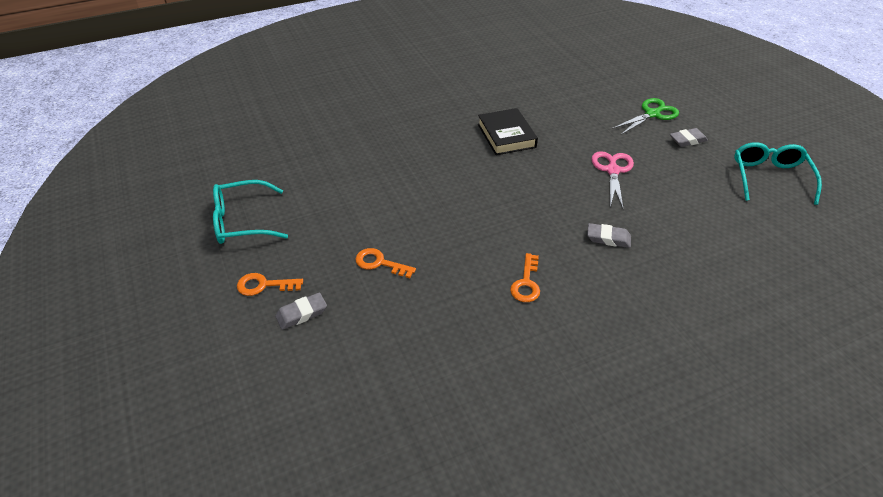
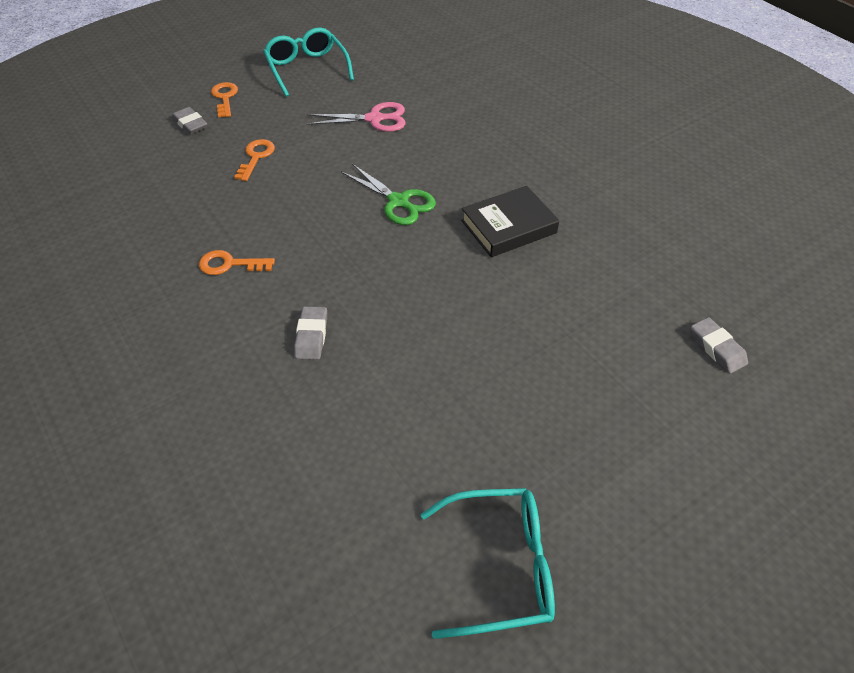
camera: 80 degrees right, 5 degrees up
pink scissors [592,151,634,210] -> pink scissors moved to [307,102,406,132]
green scissors [612,98,679,135] -> green scissors moved to [341,164,436,225]
grey eraser [670,128,708,147] -> grey eraser moved to [691,317,748,373]

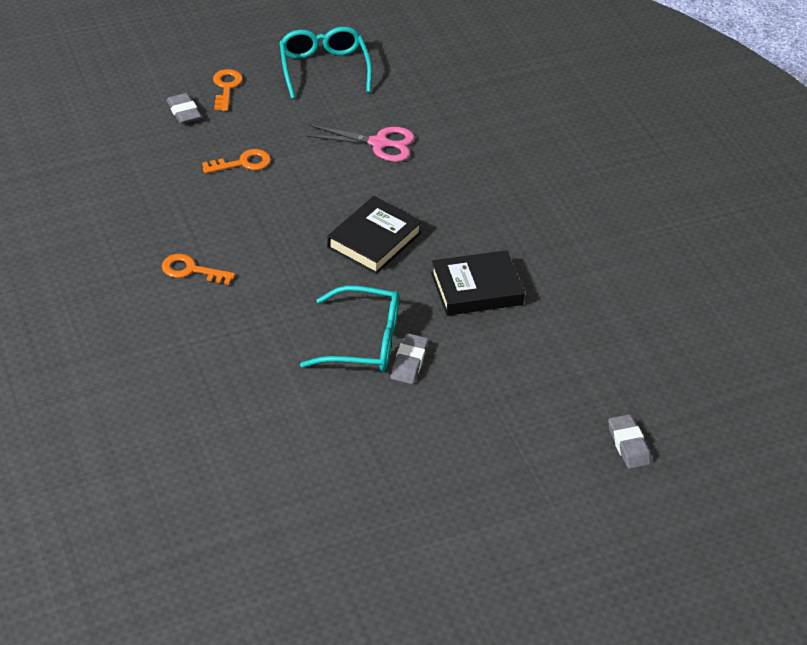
camera: 10 degrees right, 5 degrees down
orange key [234,139,275,181] -> orange key turned 45 degrees clockwise [202,149,271,174]
grey eraser [294,306,327,360] -> grey eraser moved to [390,333,428,384]
green scissors [341,164,436,225] -> black book [327,196,422,274]
turquoise glasses [421,488,555,639] -> turquoise glasses moved to [300,285,399,372]

